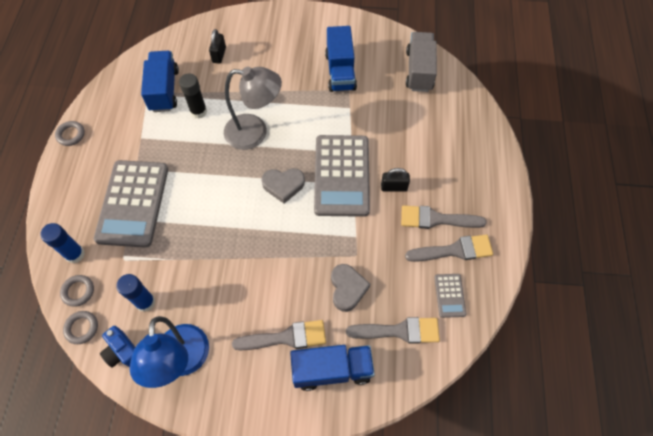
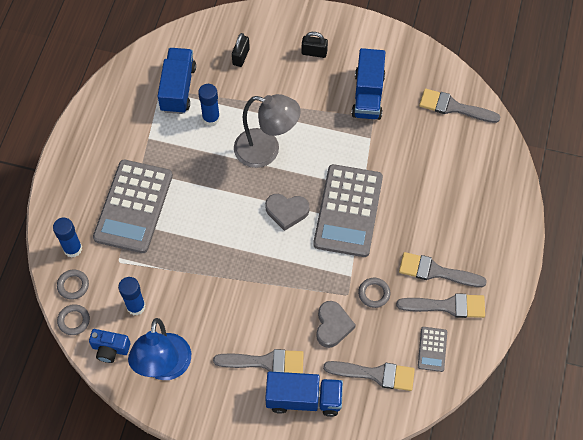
camera: 10 degrees right, 0 degrees up
grey ring [55,121,85,146] -> grey ring moved to [358,278,390,308]
blue camera [100,326,135,368] -> blue camera turned 45 degrees counterclockwise [89,329,131,363]
black glue stick [179,73,207,119] -> blue glue stick [198,84,220,126]
black padlock [381,168,410,192] -> black padlock moved to [302,32,328,58]
grey truck [406,32,437,92] -> grey brush [419,89,500,123]

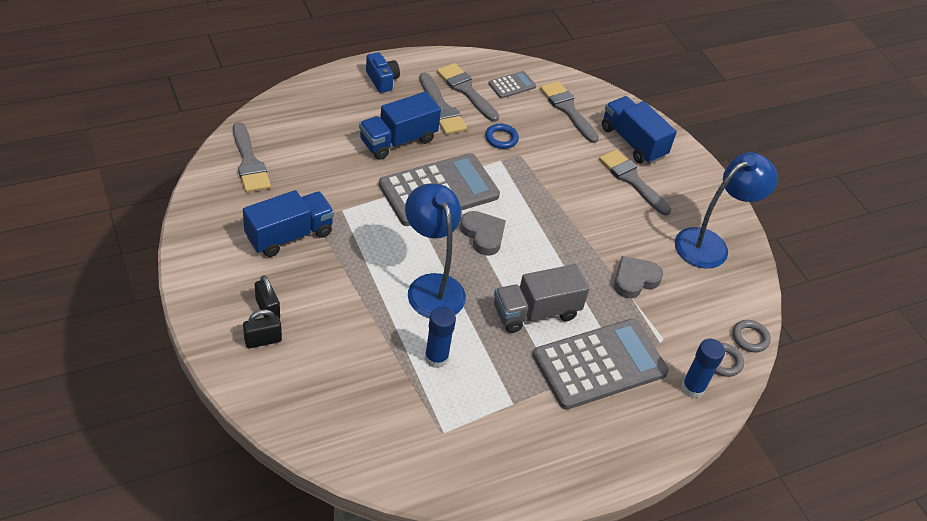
camera: 135 degrees left, 15 degrees down
blue camera [89,329,131,363] -> blue camera moved to [366,52,400,93]
blue glue stick [118,277,145,315] -> none
blue truck [158,48,196,114] -> blue truck moved to [359,92,441,160]
black padlock [232,33,250,67] -> black padlock moved to [243,309,282,348]
grey lamp [234,94,301,168] -> blue lamp [405,183,466,318]
grey heart [316,301,356,348] -> grey heart moved to [614,256,663,299]
grey ring [358,278,390,308] -> blue ring [485,124,519,149]
none -> grey truck [494,264,589,333]

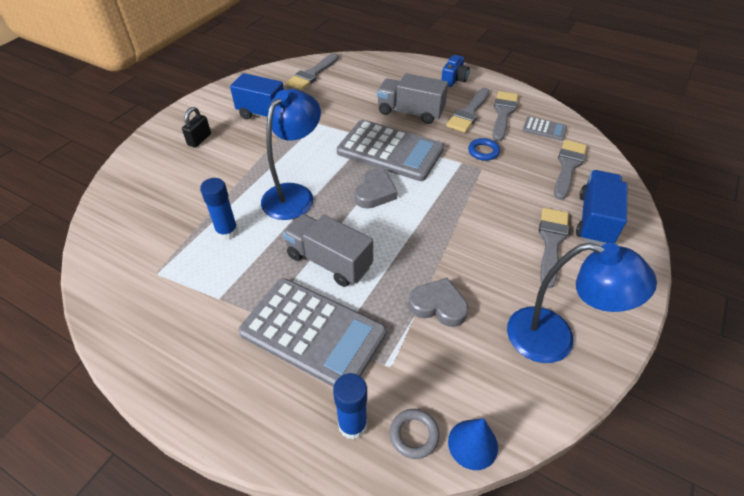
camera: 60 degrees right, 0 degrees up
black padlock [243,309,282,348] -> none
blue truck [359,92,441,160] -> grey truck [377,73,448,124]
grey ring [733,320,771,352] -> blue cone [448,418,498,470]

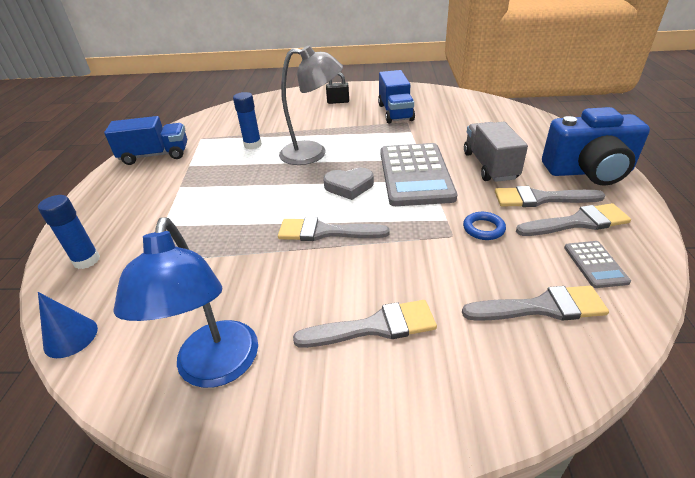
camera: 65 degrees right, 10 degrees down
grey calculator [238,278,387,387] -> none
blue lamp [261,89,321,220] -> grey lamp [279,45,343,165]
grey truck [283,214,373,287] -> none
grey brush [286,53,339,90] -> grey brush moved to [278,217,389,241]
grey ring [390,409,440,459] -> none
grey heart [408,278,468,327] -> none
blue camera [441,55,470,87] -> blue camera [542,107,650,186], size x2.05
blue truck [576,170,627,245] -> blue truck moved to [104,116,187,165]

